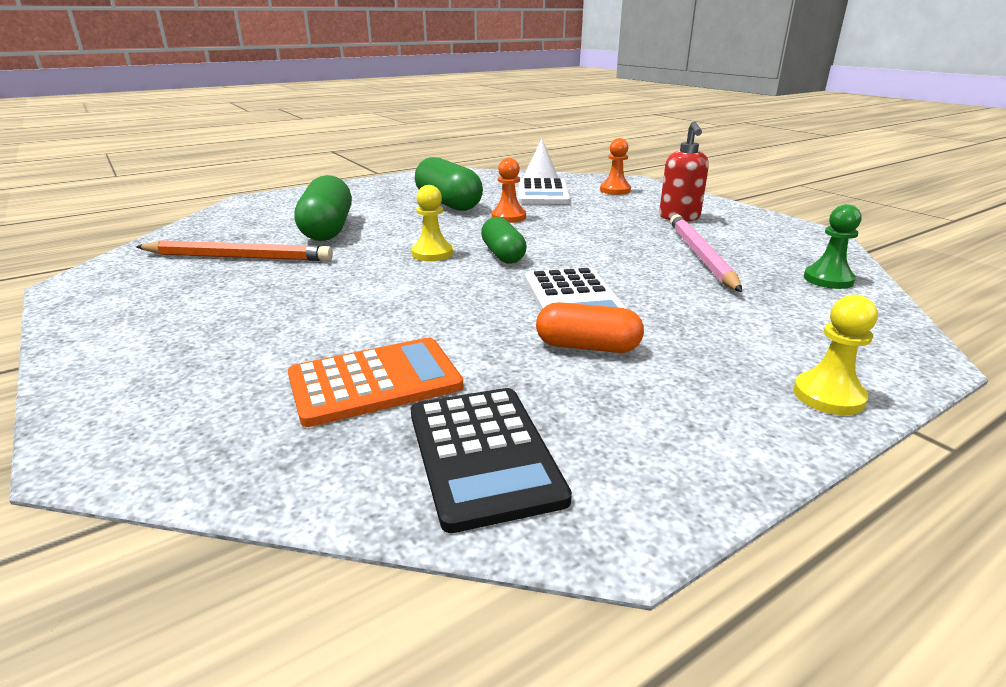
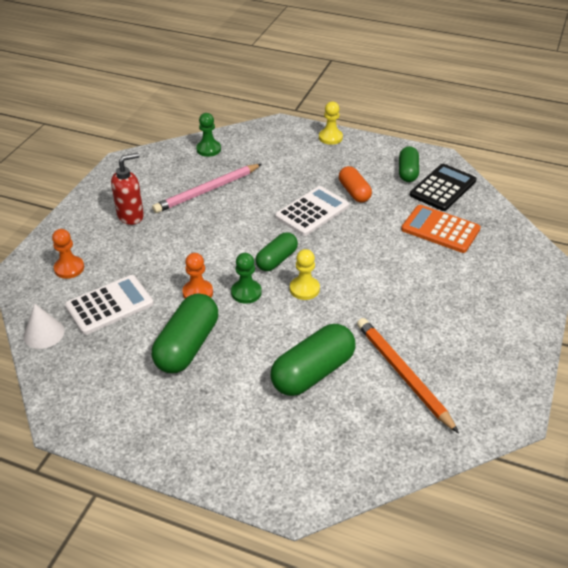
camera: 125 degrees left, 15 degrees up
none -> green pawn [231,253,262,304]
none -> green capsule [399,146,419,182]

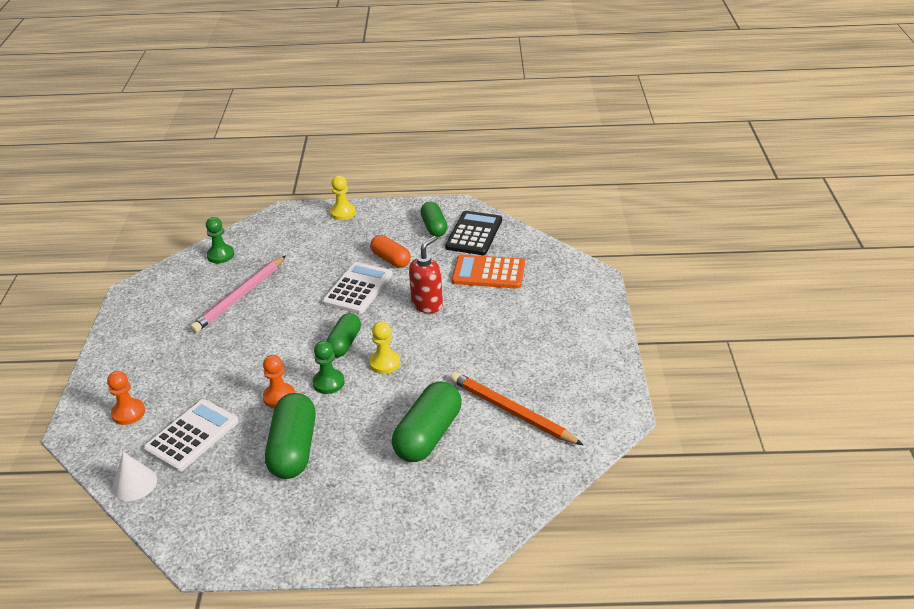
camera: 20 degrees left, 5 degrees down
red soap dispenser [111,153,144,225] -> red soap dispenser moved to [409,236,443,313]

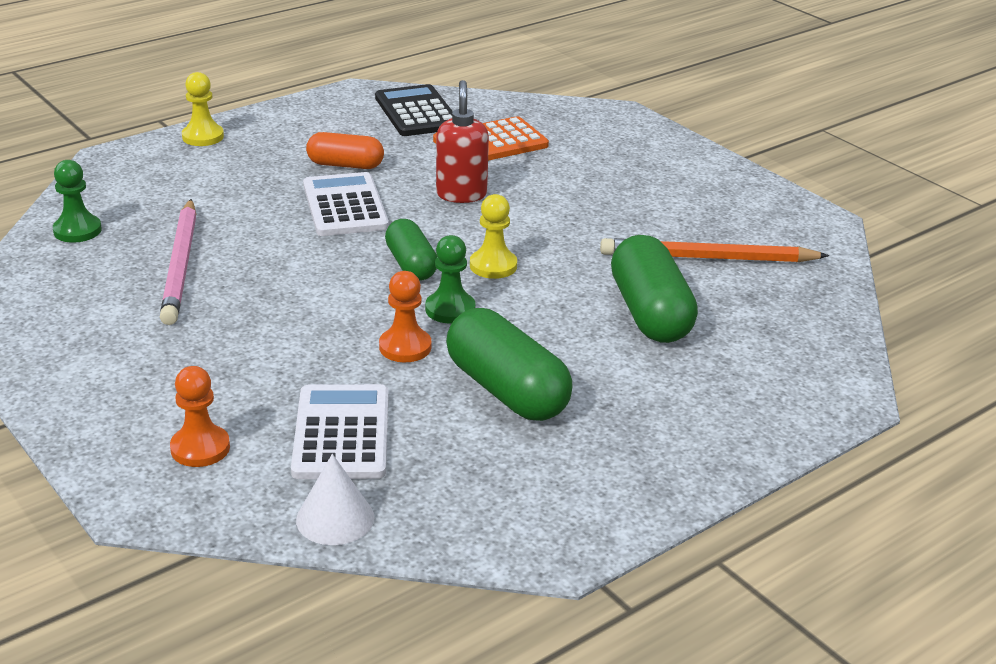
camera: 40 degrees left, 5 degrees down
green capsule [421,202,448,237] -> none

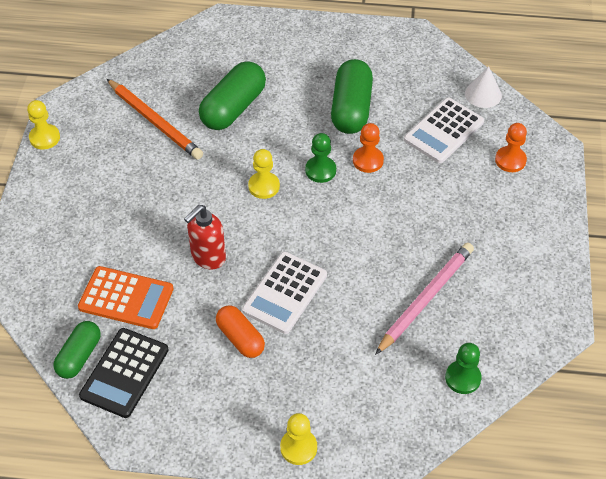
camera: 135 degrees left, 20 degrees up
green capsule [385,219,437,280] -> green capsule moved to [53,321,101,379]
none -> yellow pawn [27,100,60,150]

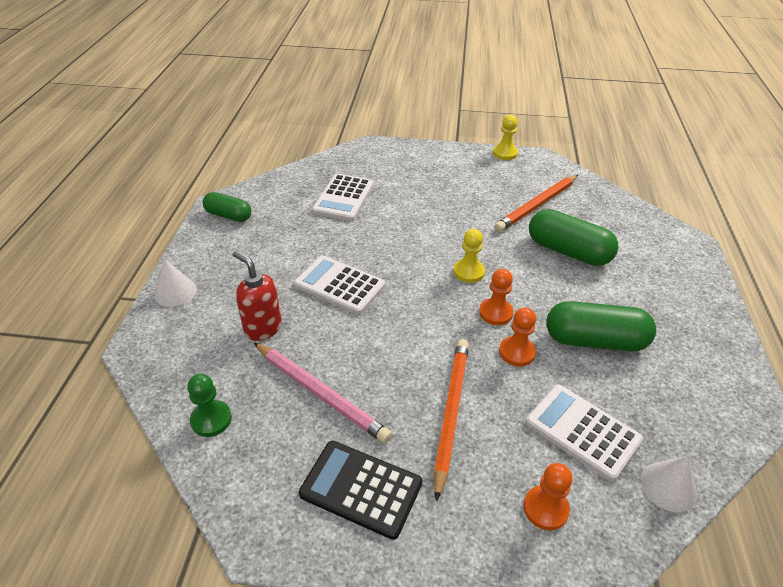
camera: 90 degrees right, 10 degrees down
green capsule [53,321,101,379] -> green capsule moved to [203,192,251,222]
orange calculator [78,266,174,329] -> white calculator [312,174,374,221]
black calculator [79,328,169,418] -> black calculator moved to [299,441,422,540]
red soap dispenser [184,205,226,269] -> red soap dispenser moved to [232,251,282,341]
orange capsule [216,305,265,358] -> none
yellow pawn [280,413,317,465] -> white cone [154,259,197,307]
green pawn [305,133,336,183] -> orange pawn [479,269,513,325]
none -> orange pencil [434,339,469,502]

